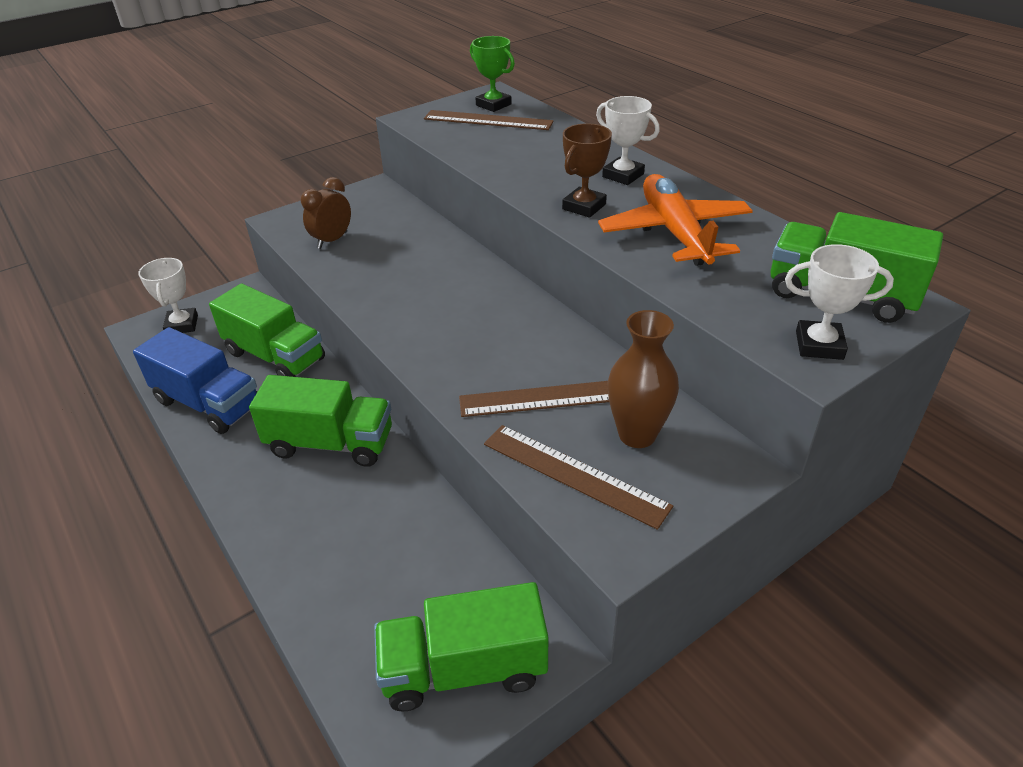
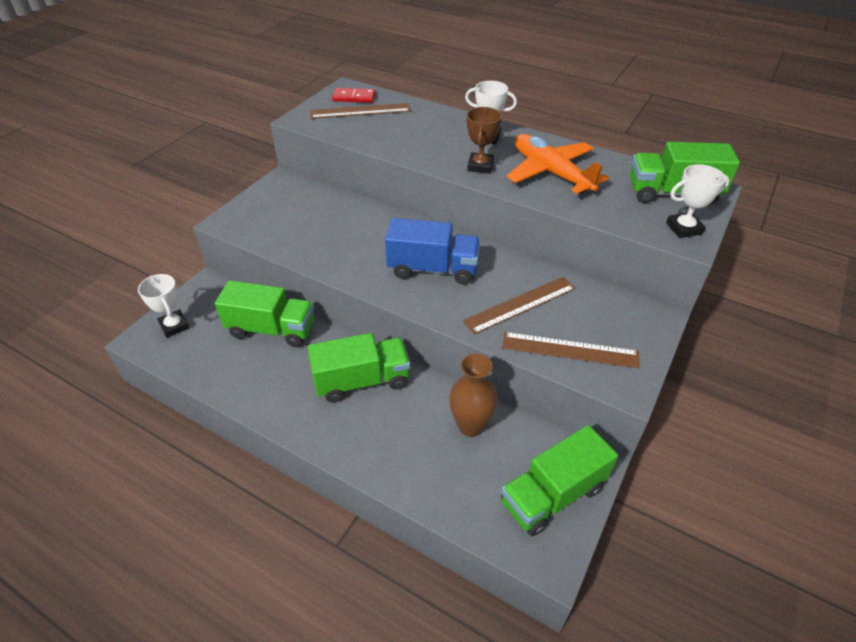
camera: 25 degrees left, 5 degrees up
blue truck [133,327,257,434] -> blue truck moved to [385,218,480,285]
brown clock [301,177,351,249] -> none
green trophy [470,36,515,112] -> red domino [332,88,376,103]
brown vase [607,310,679,448] -> brown vase moved to [449,353,498,437]

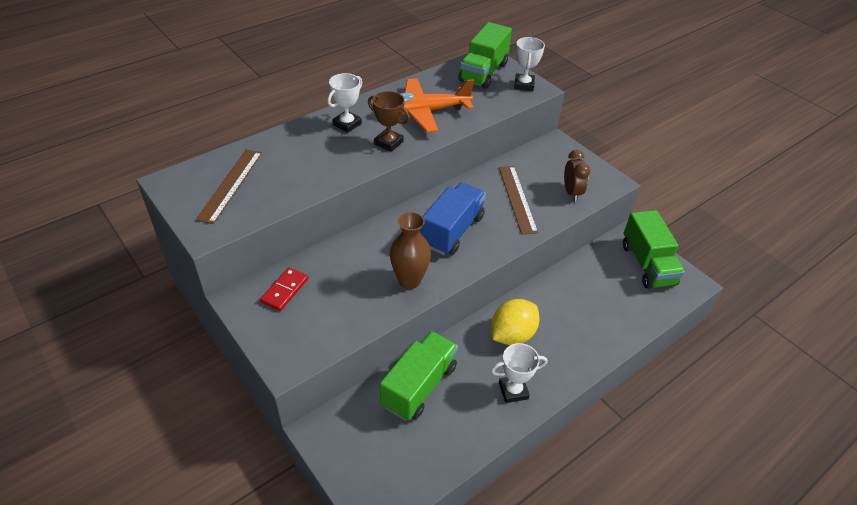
camera: 70 degrees left, 0 degrees up
white trophy [138,274,190,338] -> white trophy moved to [491,343,547,403]
green truck [308,333,410,403] -> yellow lemon [491,299,539,345]
red domino [332,88,376,103] -> red domino moved to [260,267,308,311]
brown vase [449,353,498,437] -> brown vase moved to [390,212,431,289]
brown ruler [502,332,640,368] -> brown clock [564,150,590,201]

